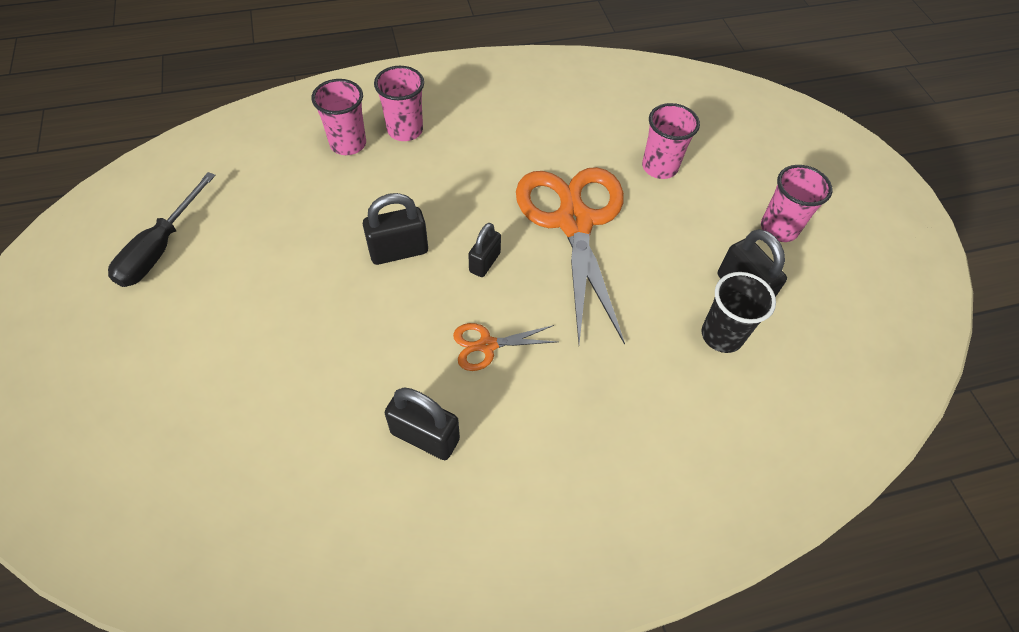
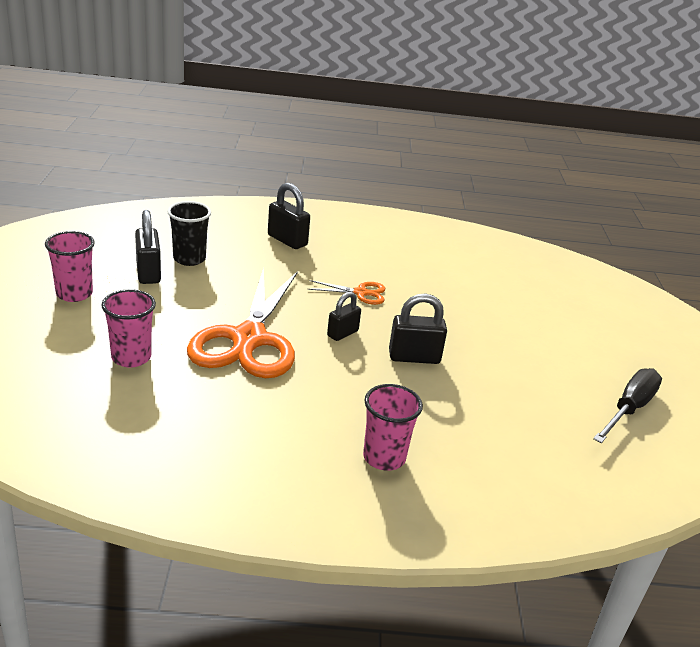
camera: 165 degrees left, 25 degrees down
pink cup [312,79,366,155] -> none
black padlock [384,387,460,460] -> black padlock moved to [268,183,310,249]

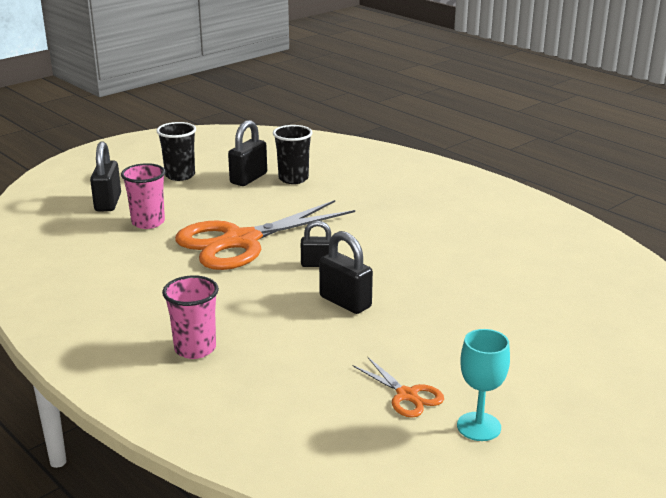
camera: 50 degrees right, 5 degrees down
pink cup [45,231,95,302] -> black cup [156,122,196,181]
black padlock [268,183,310,249] -> black padlock moved to [90,141,121,211]
orange scissors [307,280,385,305] -> orange scissors moved to [352,357,444,418]
black screwdriver [593,368,662,443] -> turquoise goblet [457,329,510,441]

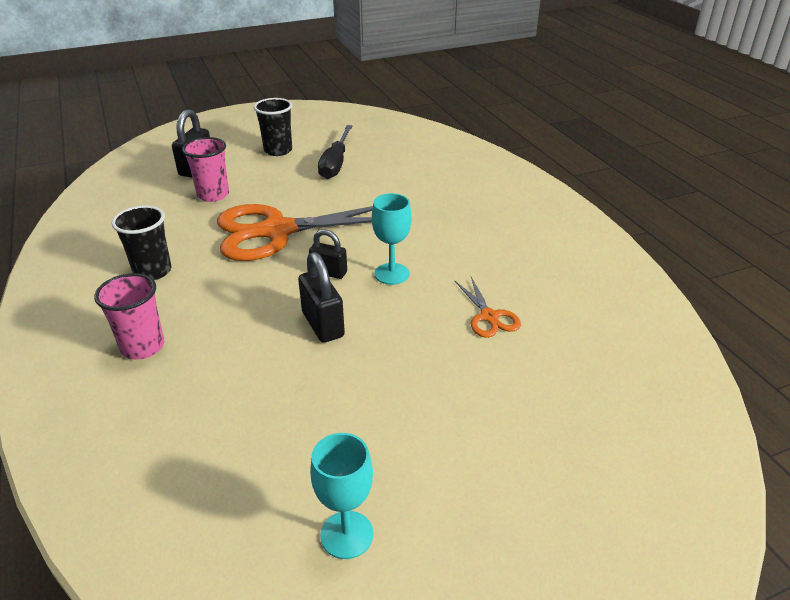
camera: 20 degrees right, 10 degrees up
black padlock [228,120,267,186] -> black screwdriver [318,125,353,179]
black cup [273,125,313,184] -> black cup moved to [112,205,171,280]
orange scissors [352,357,444,418] -> orange scissors moved to [455,277,521,338]
none -> turquoise goblet [372,193,411,285]

